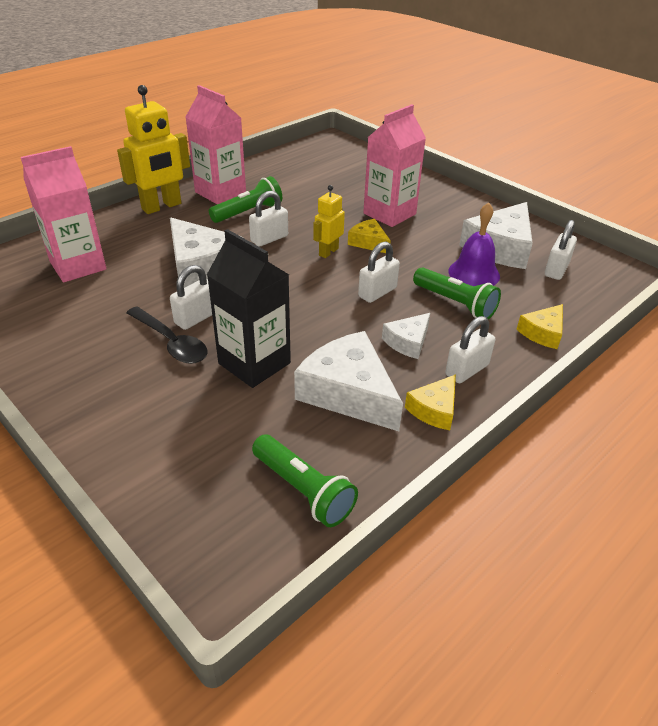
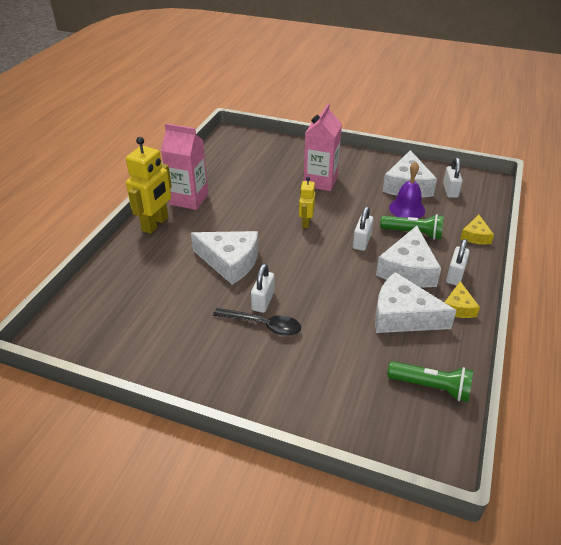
camera: 25 degrees left, 0 degrees up
pink carton [21,146,107,282] -> none
black carton [207,229,291,388] -> none
green flashlight [209,176,282,223] -> none
white padlock [249,191,288,247] -> none
yellow cheese [348,219,391,253] -> none
white cheese [382,313,430,359] -> white cheese [376,226,441,287], size x1.87

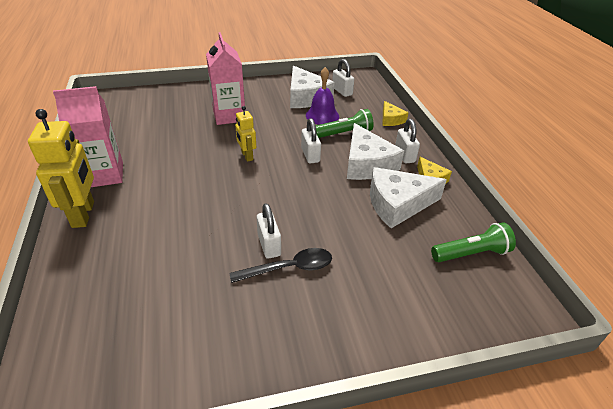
camera: 35 degrees left, 0 degrees up
white cheese [191,231,259,285] -> none

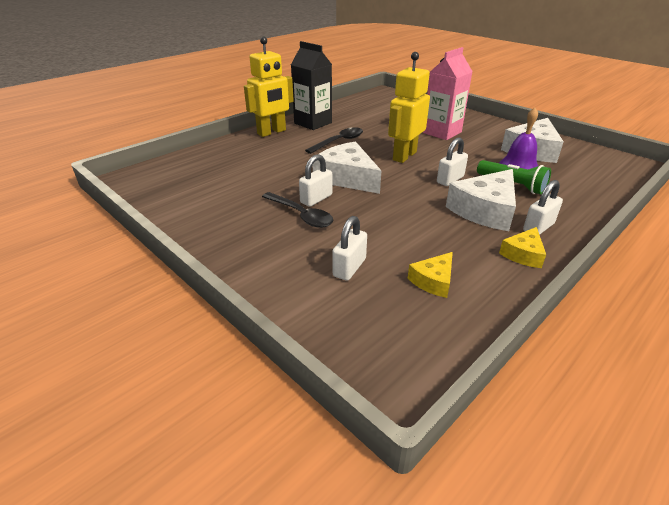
camera: 60 degrees right, 5 degrees down
pink carton [53,86,123,187] -> black carton [291,41,332,130]
yellow robot [235,106,256,162] -> yellow robot [388,52,430,163], size x1.79
white padlock [332,59,354,97] -> white padlock moved to [332,216,367,281]
white cheese [370,167,447,228] -> white cheese moved to [313,142,381,194]
yellow cheese [383,101,409,126] -> yellow cheese moved to [408,252,453,298]
green flashlight [431,222,516,262] -> none
none -> black spoon [305,127,363,154]

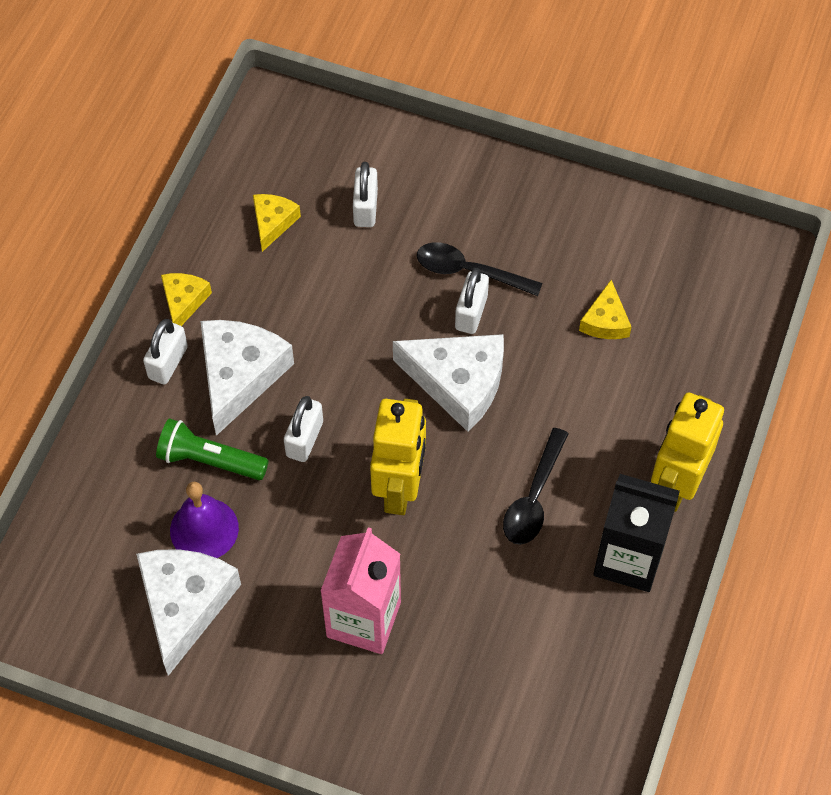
camera: 155 degrees right, 25 degrees up
none -> yellow cheese [579,280,631,339]

